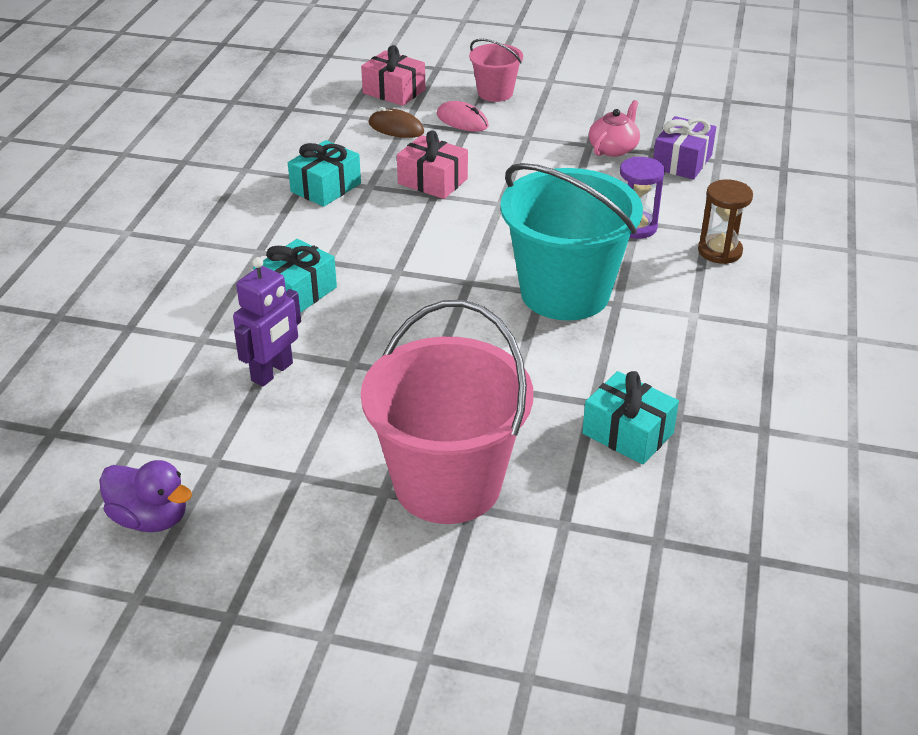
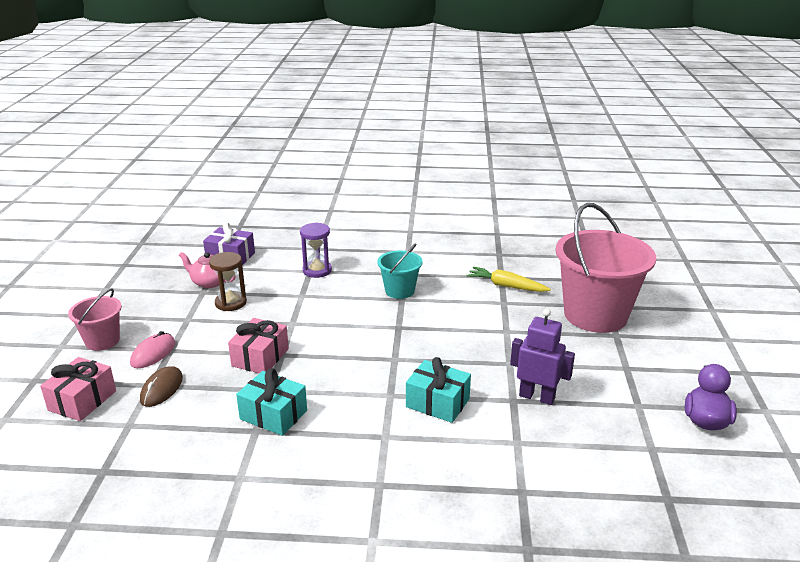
camera: 100 degrees left, 10 degrees down
turquoise bucket [500,163,643,321] -> turquoise bucket [377,243,423,299], size x0.50
turquoise gift [582,371,679,465] -> none
brown hourglass [698,179,753,264] -> brown hourglass moved to [209,252,247,311]
none -> yellow carrot [467,267,551,292]

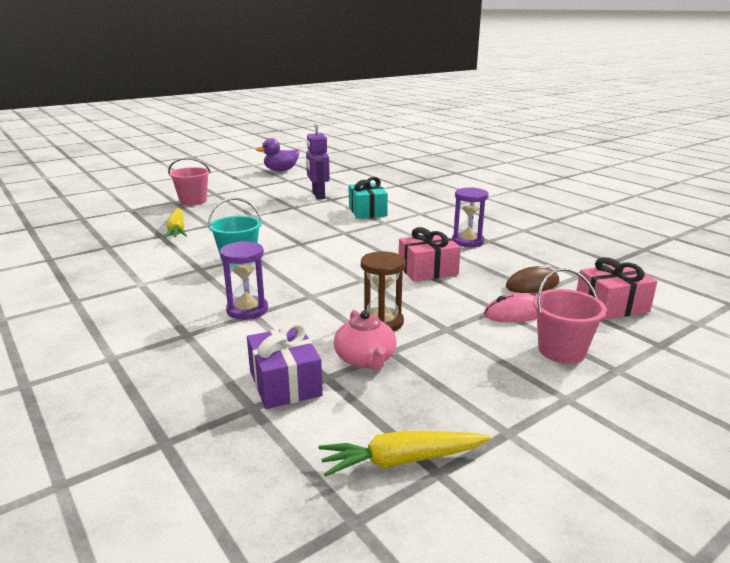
camera: 130 degrees left, 5 degrees down
turquoise gift [236,368,307,436] -> purple hourglass [452,187,489,247]
pink bucket [555,203,656,333] -> pink bucket [168,158,211,206], size x0.50
none -> yellow carrot [319,431,491,477]

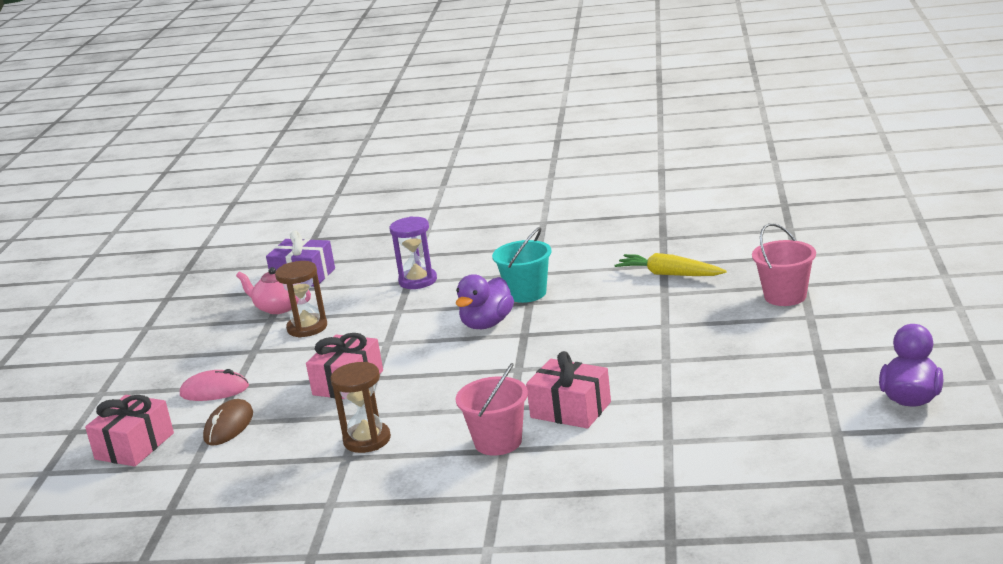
camera: 135 degrees right, 0 degrees up
purple robot [306,123,330,199] -> none
yellow carrot [319,431,491,477] -> none
turquoise gift [349,177,388,218] -> pink gift [526,351,611,429]
purple hourglass [452,187,489,247] -> brown hourglass [331,362,391,453]
pink mouse [484,293,537,322] -> pink mouse turned 60 degrees clockwise [180,369,249,401]
pink bucket [533,268,607,364] -> pink bucket moved to [455,363,528,456]
none -> purple duck [456,274,514,329]

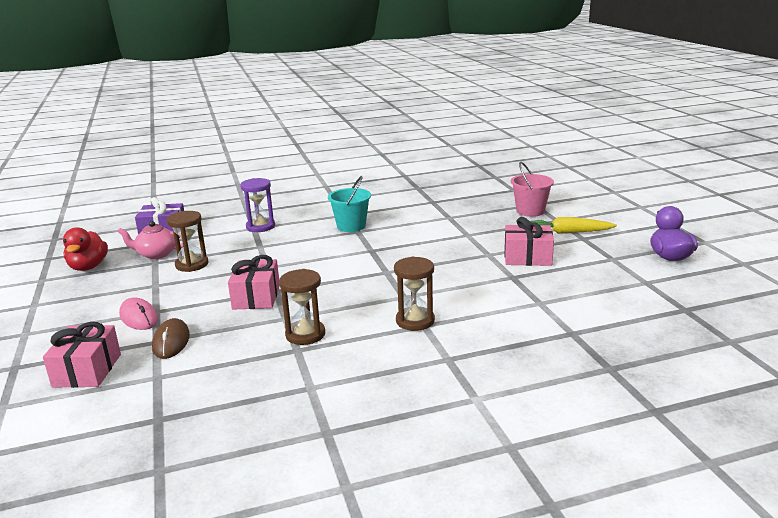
camera: 25 degrees left, 0 degrees up
pink mouse [180,369,249,401] -> pink mouse turned 75 degrees clockwise [119,298,158,330]
pink bucket [455,363,528,456] -> brown hourglass [394,256,435,331]
purple duck [456,274,514,329] -> none
pink gift [526,351,611,429] -> pink gift moved to [504,217,554,266]
yellow carrot [615,253,727,276] -> yellow carrot moved to [530,217,617,234]
none -> red duck [63,227,108,271]

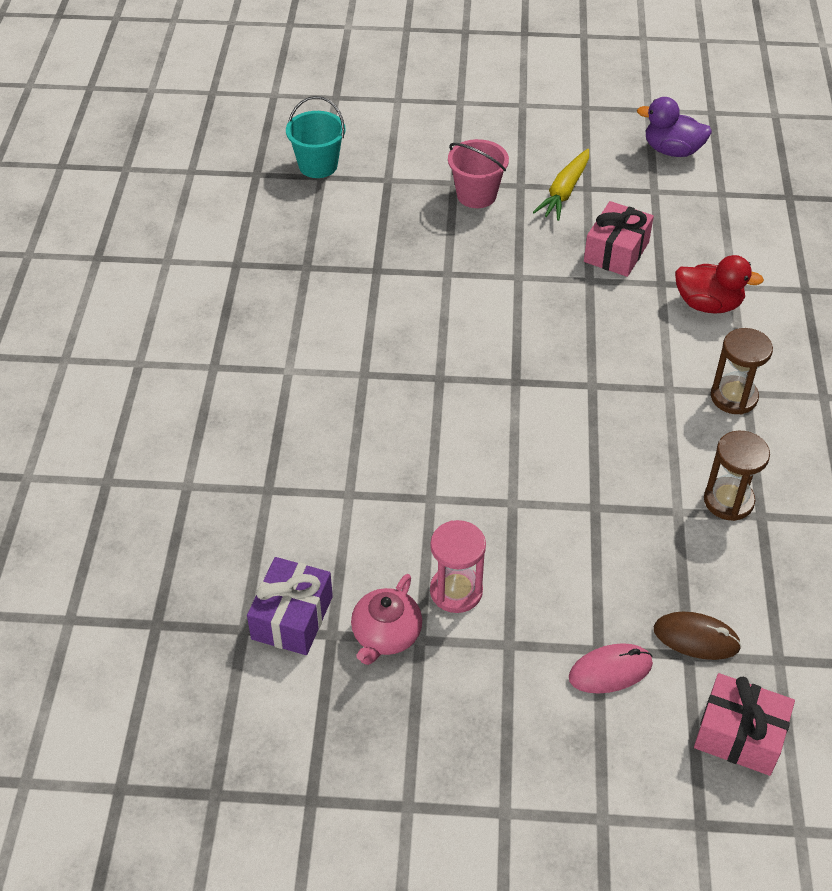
camera: 70 degrees left, 25 degrees up
red duck [63,227,108,271] -> red duck moved to [675,255,764,314]
brown hourglass [167,211,208,272] -> pink hourglass [430,520,486,613]
pink gift [228,255,280,309] -> none
purple hourglass [240,178,275,232] -> none
turquoise bucket [328,176,371,232] -> turquoise bucket moved to [286,96,346,178]

